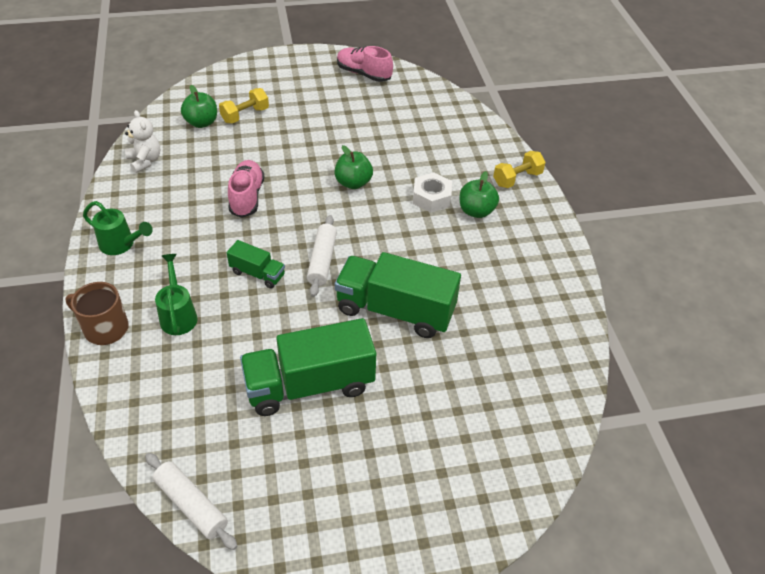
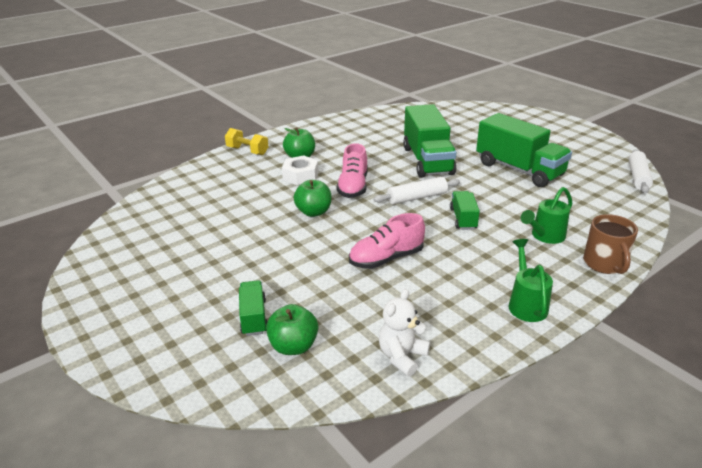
camera: 115 degrees left, 15 degrees down
yellow dumbbell [219,88,269,123] -> green truck [239,280,267,336]
pink shoe [337,46,393,82] -> pink shoe moved to [336,143,368,198]

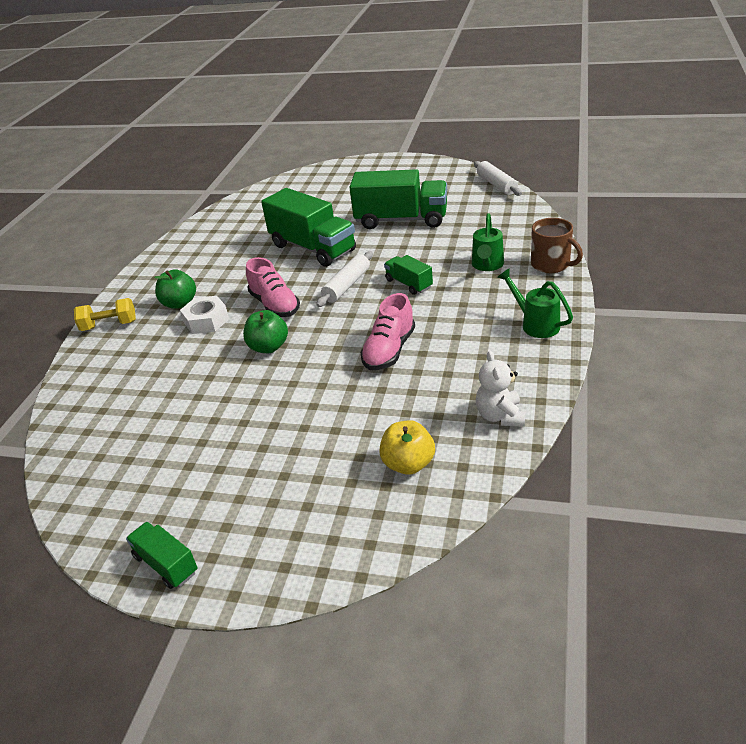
camera: 35 degrees left, 5 degrees up
green truck [239,280,267,336] -> green truck moved to [126,522,198,589]
green apple [266,304,318,355] -> yellow apple [379,420,435,475]

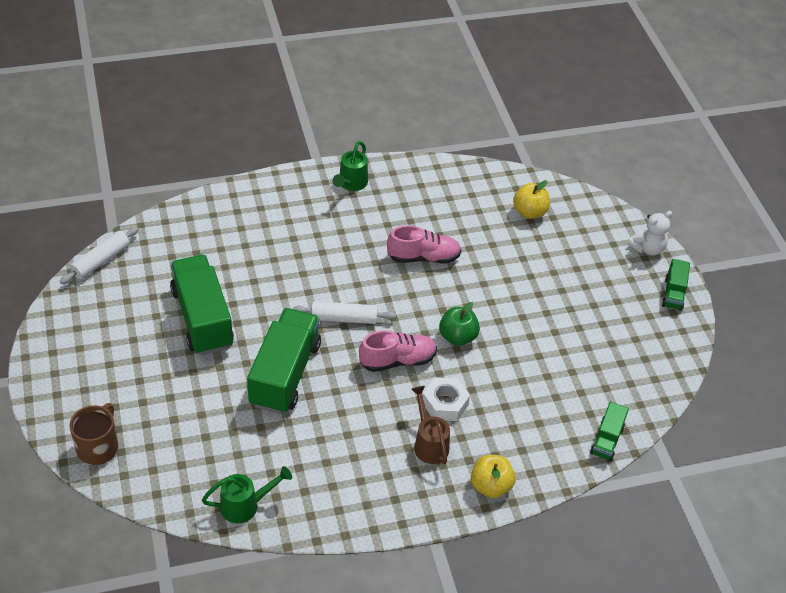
camera: 125 degrees left, 10 degrees up
yellow dumbbell [74,298,136,331] -> yellow apple [471,455,516,498]
green apple [154,269,196,309] -> brown watering can [411,386,450,464]
pink shoe [246,257,300,317] -> pink shoe turned 45 degrees clockwise [359,330,437,372]
green truck [384,255,433,295] -> green truck moved to [590,402,629,461]
green watering can [472,213,504,271] -> green watering can moved to [202,466,292,523]
white teddy bear [476,351,525,426] -> white teddy bear moved to [627,211,672,256]
brown mug [531,218,583,273] -> brown mug moved to [69,403,118,465]

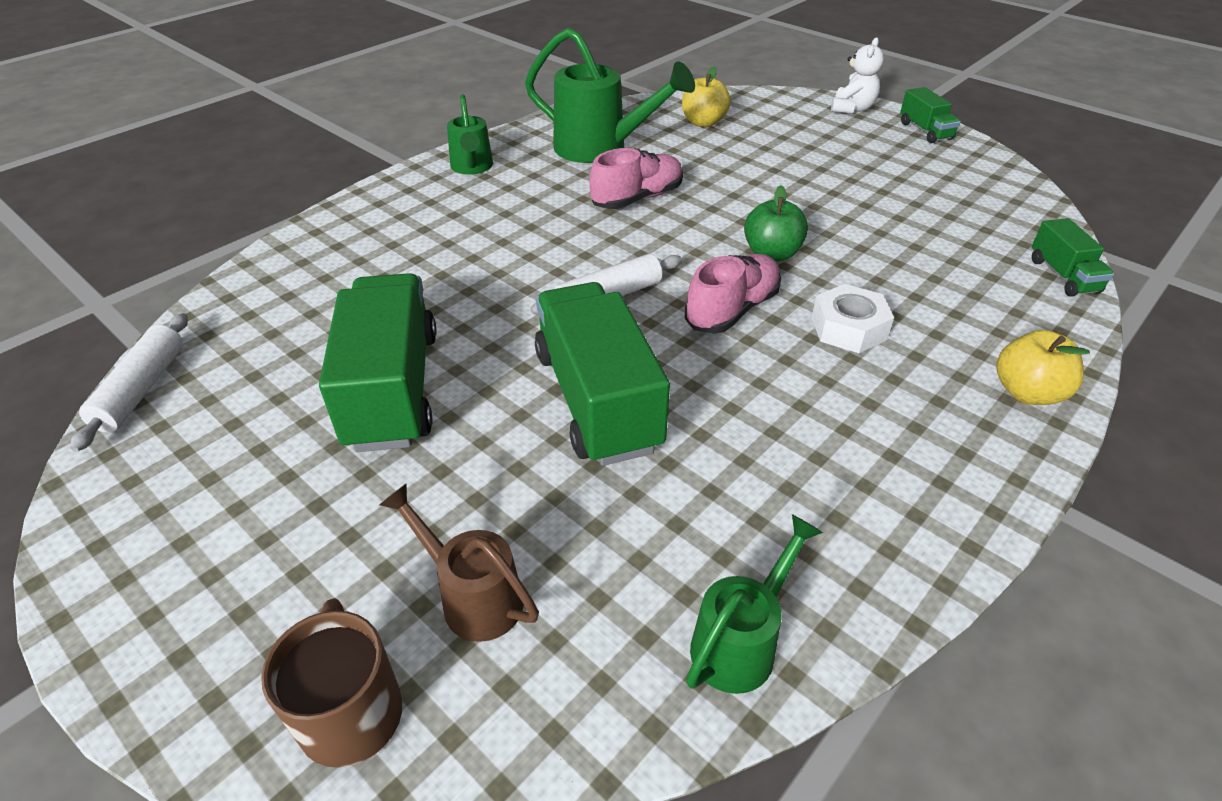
camera: 30 degrees left, 5 degrees down
green truck [170,255,234,355] -> green truck turned 45 degrees clockwise [319,273,437,452]
brown watering can [411,386,450,464] -> brown watering can moved to [380,483,539,642]
none -> green watering can [525,28,695,163]

